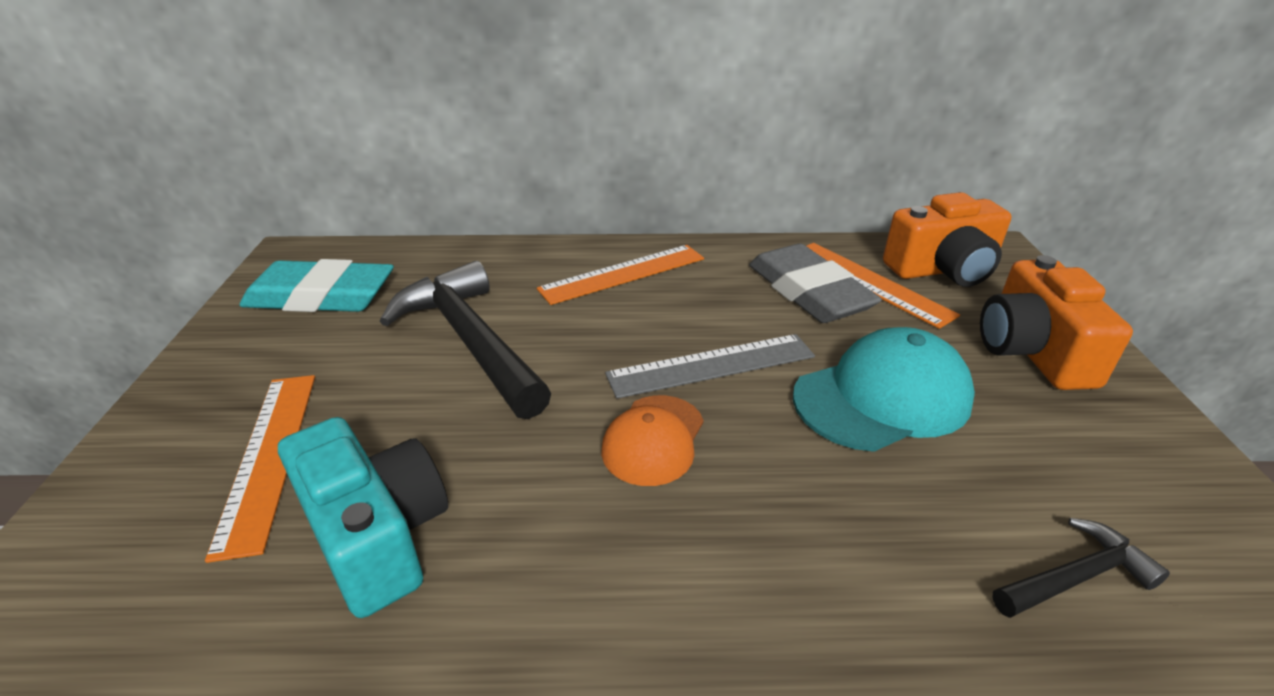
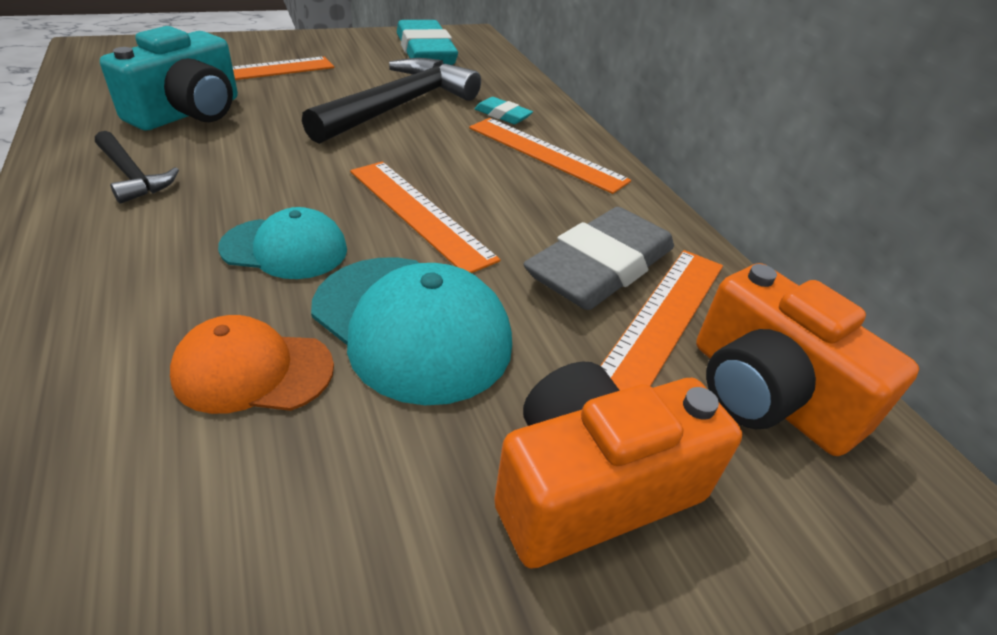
camera: 65 degrees right, 5 degrees up
orange cap [601,395,704,486] -> orange cap moved to [170,315,334,414]
grey ruler [605,334,815,399] -> orange ruler [350,162,500,273]
black hammer [992,518,1170,618] -> black hammer moved to [95,131,179,203]
none -> turquoise cap [218,207,347,279]
none -> turquoise eraser [474,97,533,124]

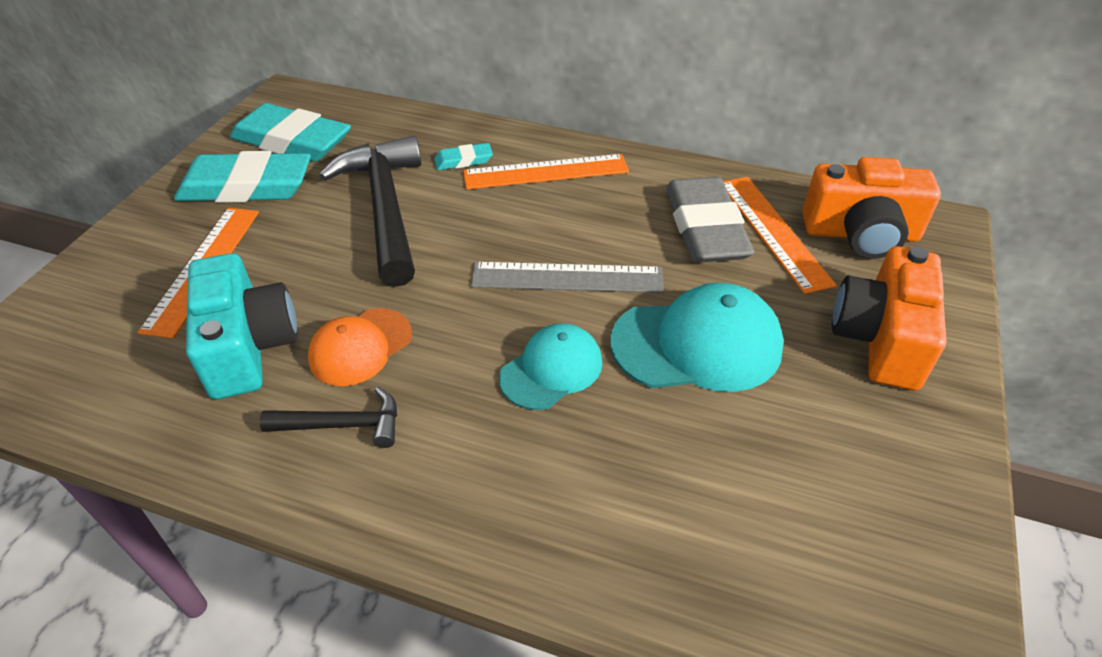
camera: 45 degrees left, 5 degrees up
orange cap [170,315,334,414] -> orange cap moved to [308,308,412,386]
orange ruler [350,162,500,273] -> grey ruler [471,262,664,293]
none -> turquoise eraser [174,151,311,203]

